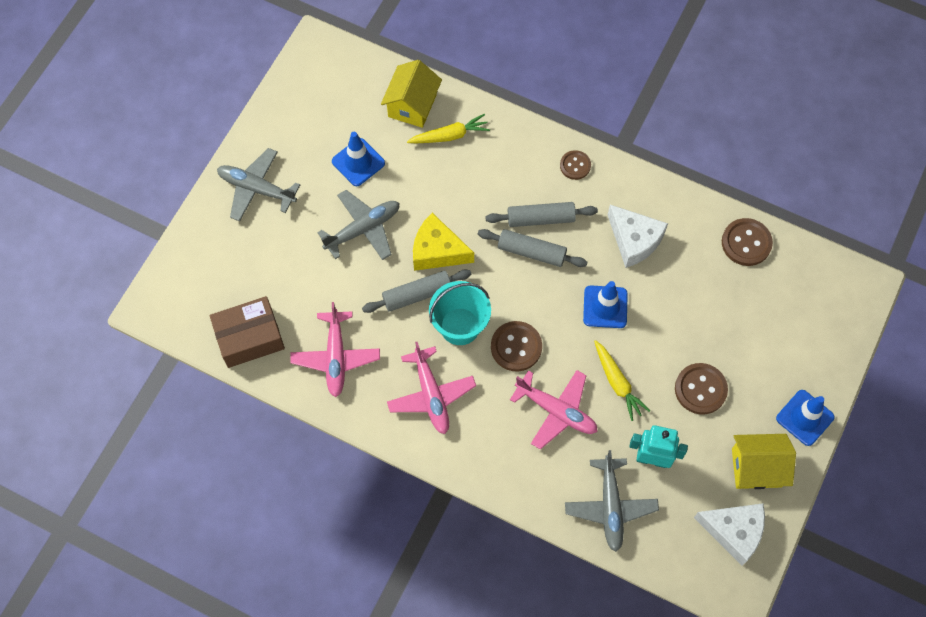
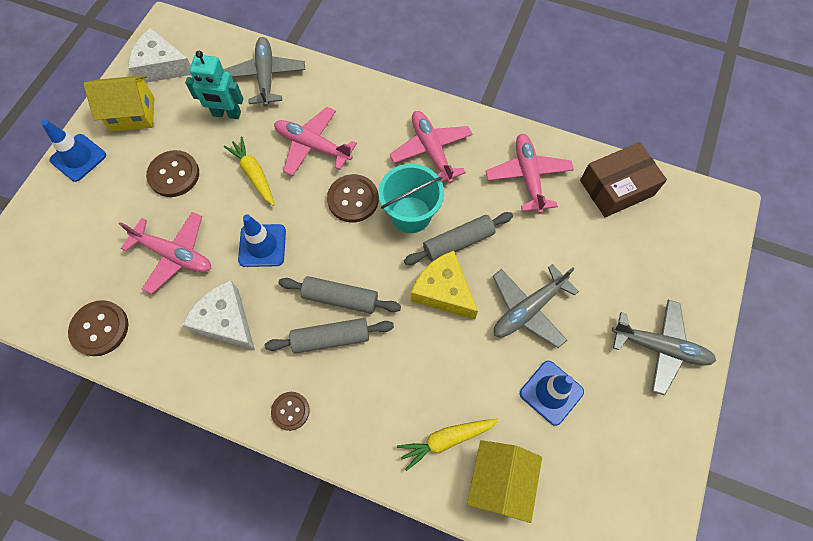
camera: 175 degrees right, 0 degrees up
yellow cheese [413,213,474,271] -> yellow cheese turned 150 degrees counterclockwise [411,251,478,319]
none -> pink plane [119,212,211,294]

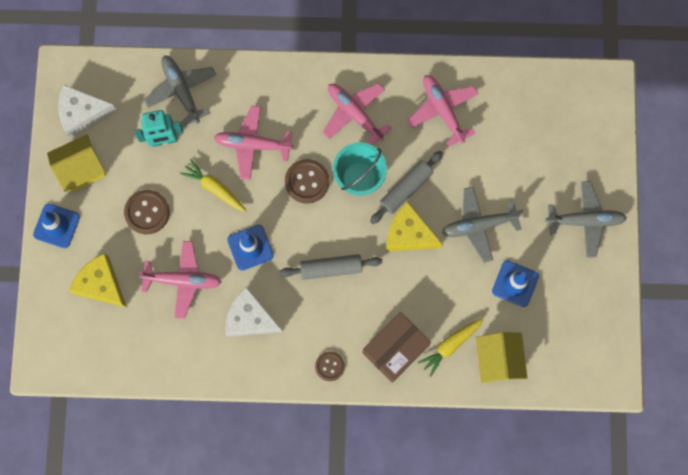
camera: 20 degrees left, 10 degrees up
brown button [68,300,128,356] -> none
grey rolling pin [265,318,394,354] -> none
grey plane [493,264,579,348] -> grey plane turned 45 degrees clockwise [442,187,523,263]
brown box [580,142,667,217] -> brown box moved to [362,312,431,383]
none -> yellow cheese [69,253,127,308]

